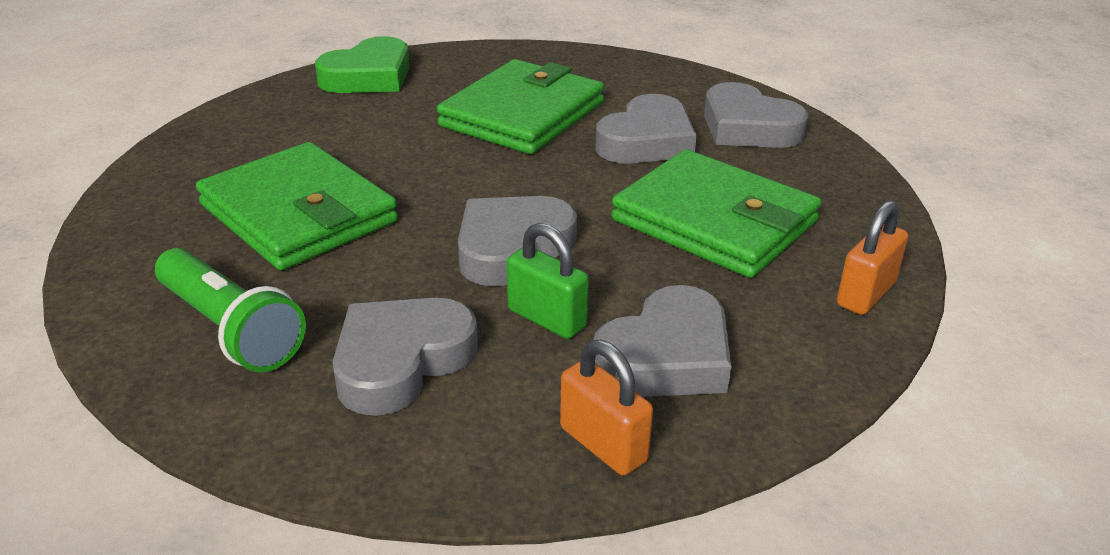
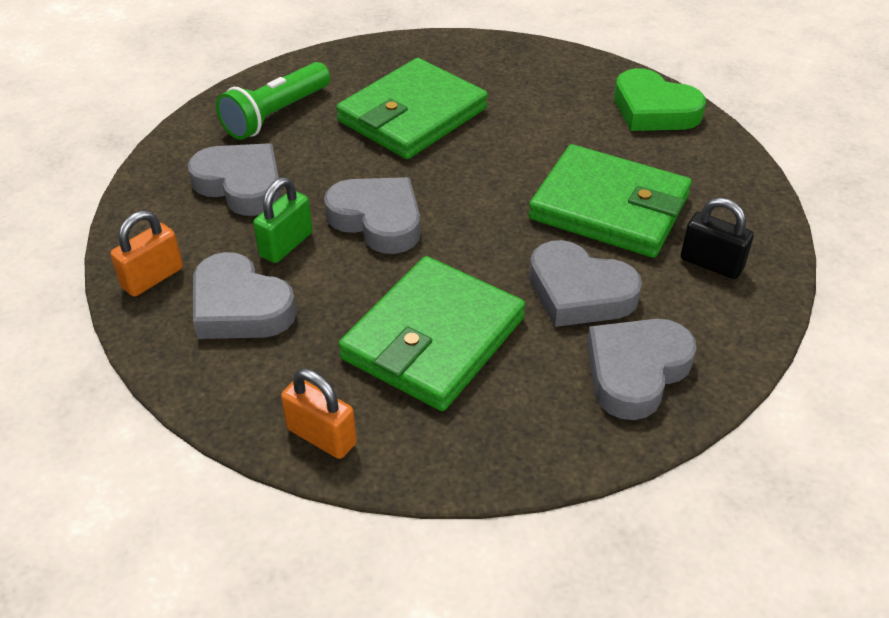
camera: 85 degrees right, 10 degrees up
none -> black padlock [681,198,754,279]

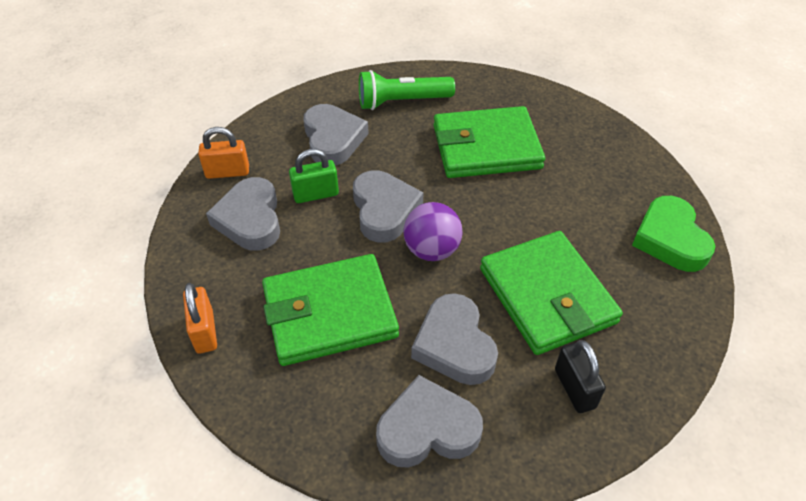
camera: 40 degrees right, 5 degrees up
none -> purple ball [403,202,463,261]

